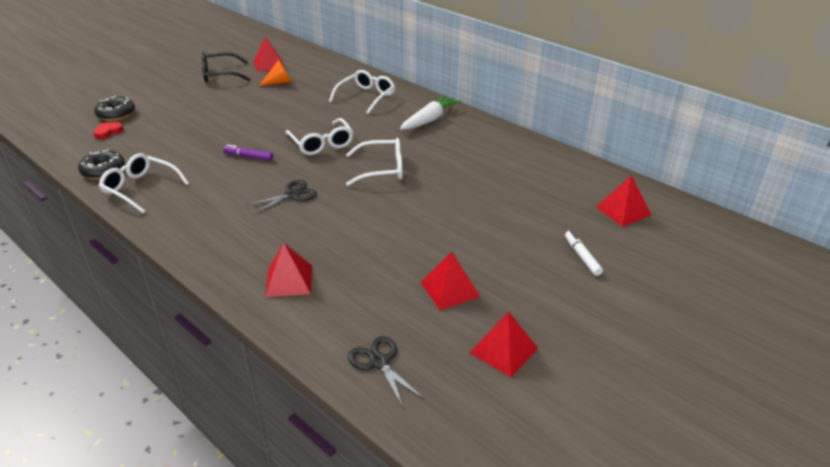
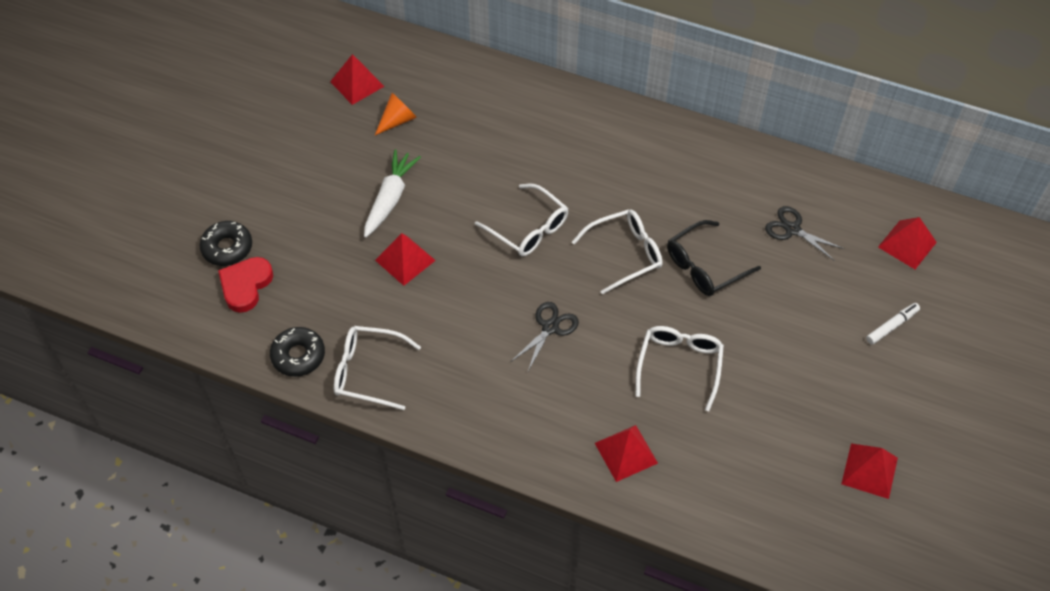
camera: 20 degrees left, 20 degrees up
red heart [93,122,123,139] -> red heart [218,257,273,313], size x1.62
black glasses [202,52,250,82] -> black glasses moved to [667,220,761,296]
purple marker [223,145,273,161] -> none
white glasses [329,70,395,114] -> white glasses moved to [636,326,724,411]
black scissors [348,336,424,409] -> black scissors moved to [765,206,844,261]
white carrot [400,95,462,130] -> white carrot moved to [364,149,421,238]
red pyramid [420,252,480,310] -> red pyramid moved to [375,233,436,286]
white marker [565,231,603,276] -> white marker turned 90 degrees clockwise [866,303,920,345]

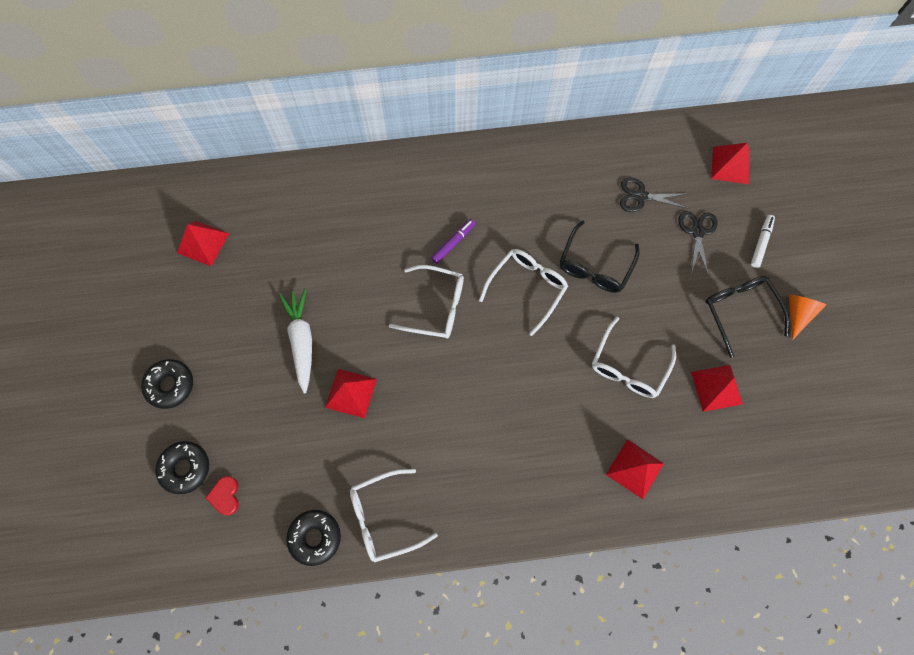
camera: 30 degrees left, 15 degrees up
red heart [218,257,273,313] -> red heart [206,476,239,515], size x0.62
orange cone [375,93,417,135] -> orange cone moved to [789,294,826,340]
black scissors [512,302,579,371] -> black scissors moved to [678,211,717,277]
white glasses [636,326,724,411] -> white glasses turned 135 degrees counterclockwise [592,317,676,398]
red pyramid [841,443,898,499] -> red pyramid moved to [691,365,743,412]
none -> black donut [141,359,193,409]
none -> purple marker [431,219,476,264]
none -> black glasses [705,276,789,358]

